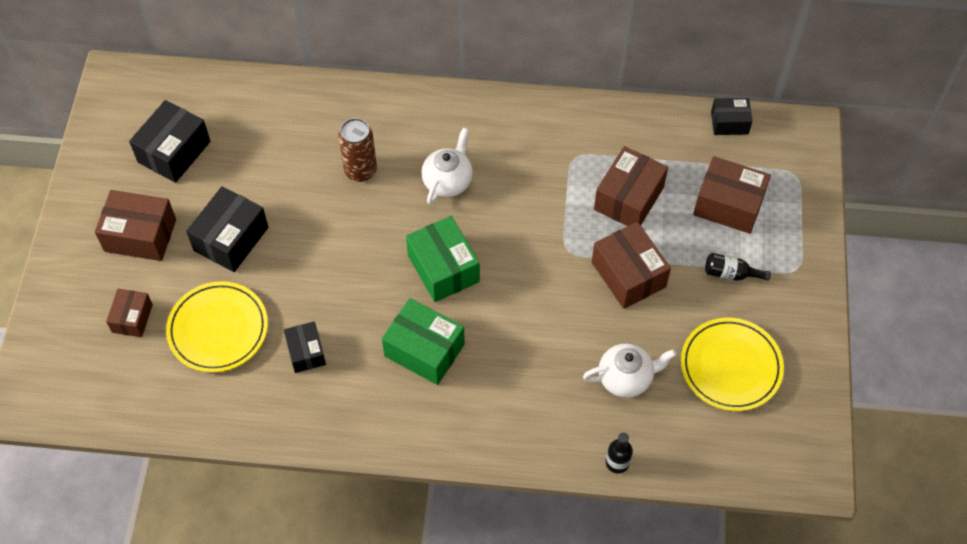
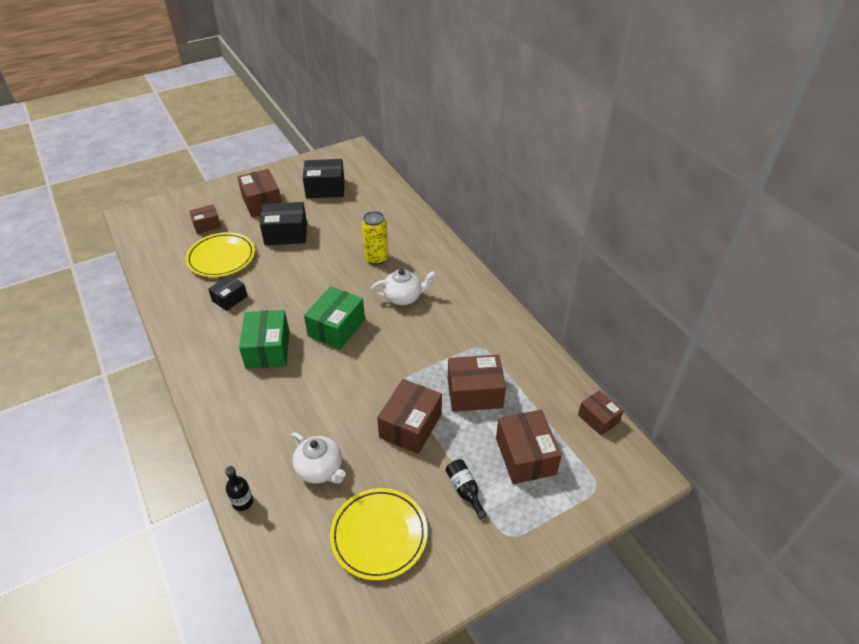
camera: 55 degrees right, 15 degrees down
brown can [338,118,377,182] -> yellow can [362,211,388,265]
black box [711,98,753,135] -> brown box [578,390,623,436]

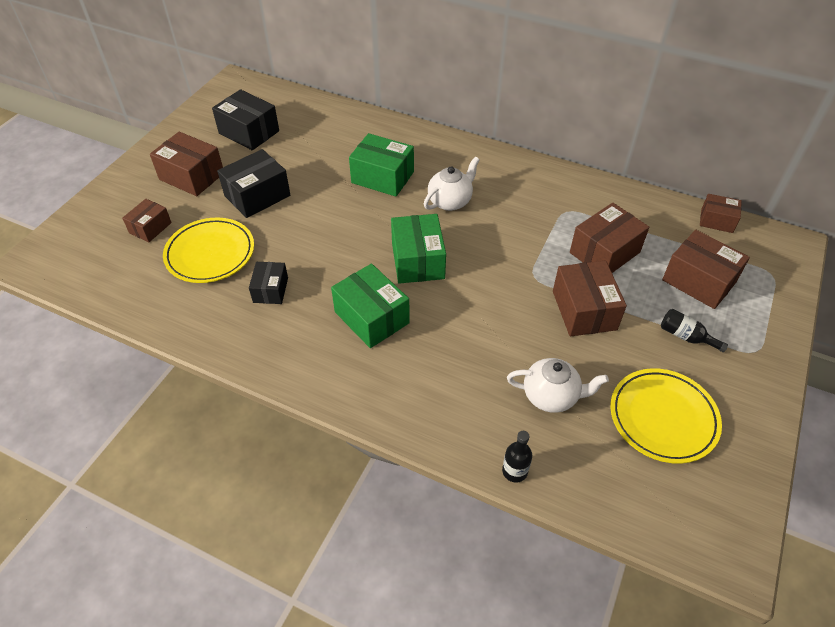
camera: 35 degrees left, 5 degrees up
black box [303,159,344,198] -> black box turned 75 degrees clockwise [212,89,279,150]
yellow can [362,211,388,265] -> green box [349,133,414,197]

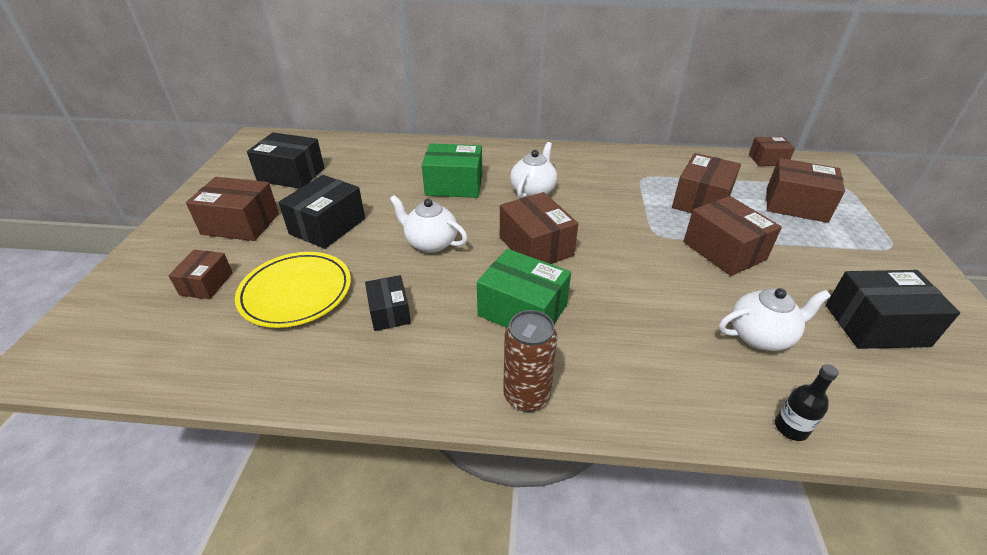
camera: 20 degrees left, 10 degrees down
green box [391,214,446,284] -> brown box [500,192,578,264]
yellow plate [611,368,722,464] -> black box [826,270,960,349]
black bottle [661,309,728,352] -> none
none -> white teapot [390,195,468,253]
none -> brown can [503,310,558,412]

